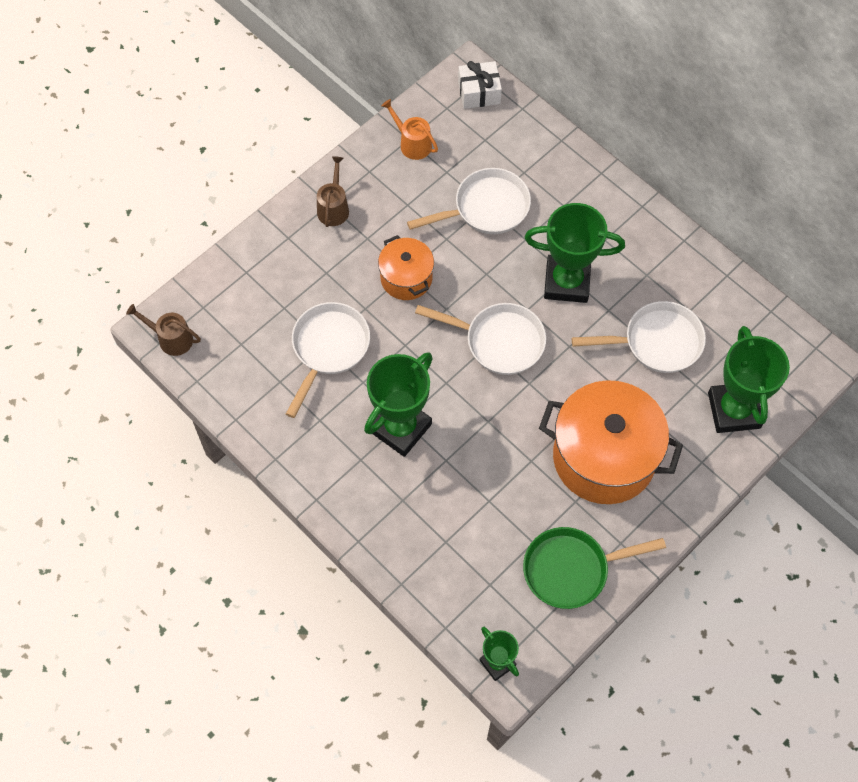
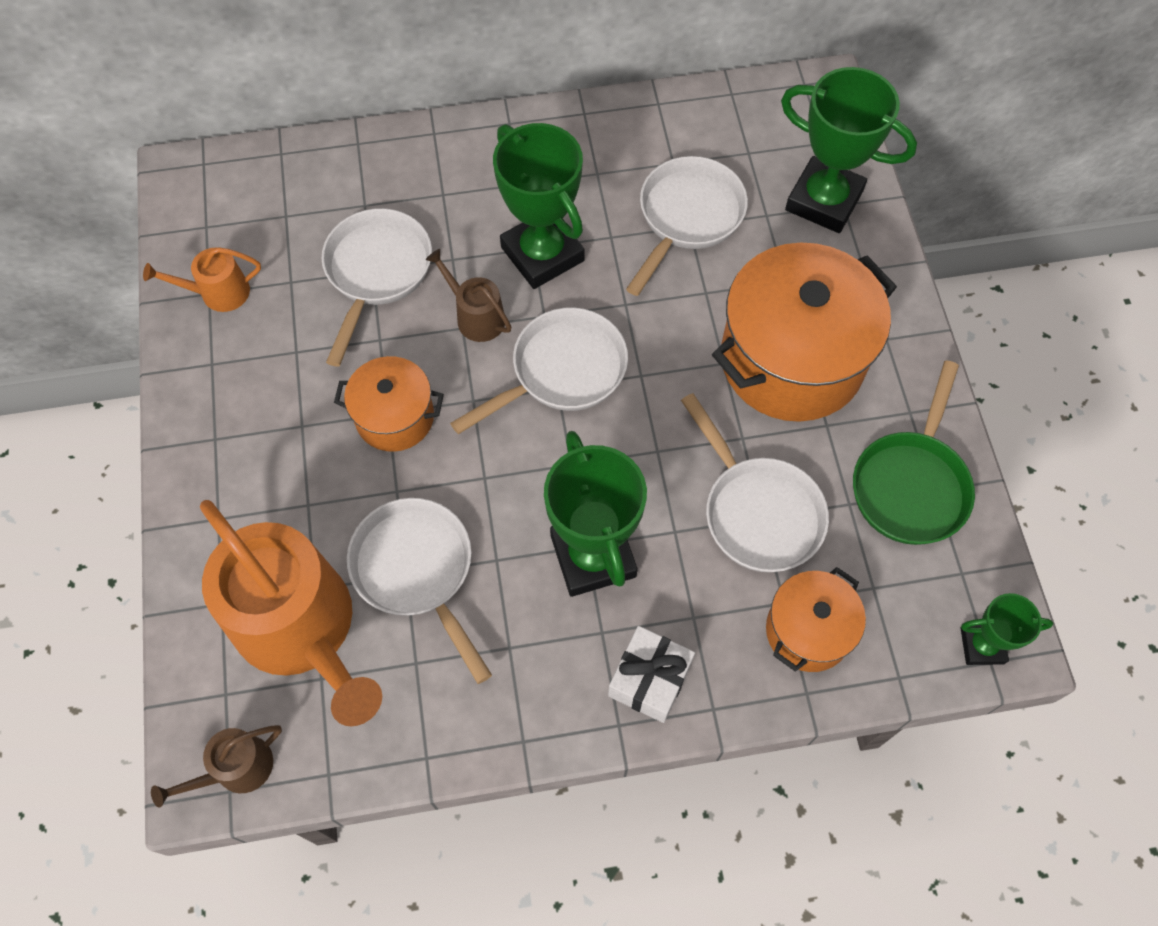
camera: 55 degrees left, 0 degrees up
brown watering can [317,156,349,227] -> brown watering can moved to [426,249,511,342]
white gift [458,61,502,109] -> white gift moved to [608,626,695,723]
green trophy [525,203,625,303] -> green trophy turned 75 degrees counterclockwise [493,123,585,289]
none -> orange watering can [200,500,382,726]
none -> white pan [681,393,829,572]
none -> orange pot [766,567,866,672]

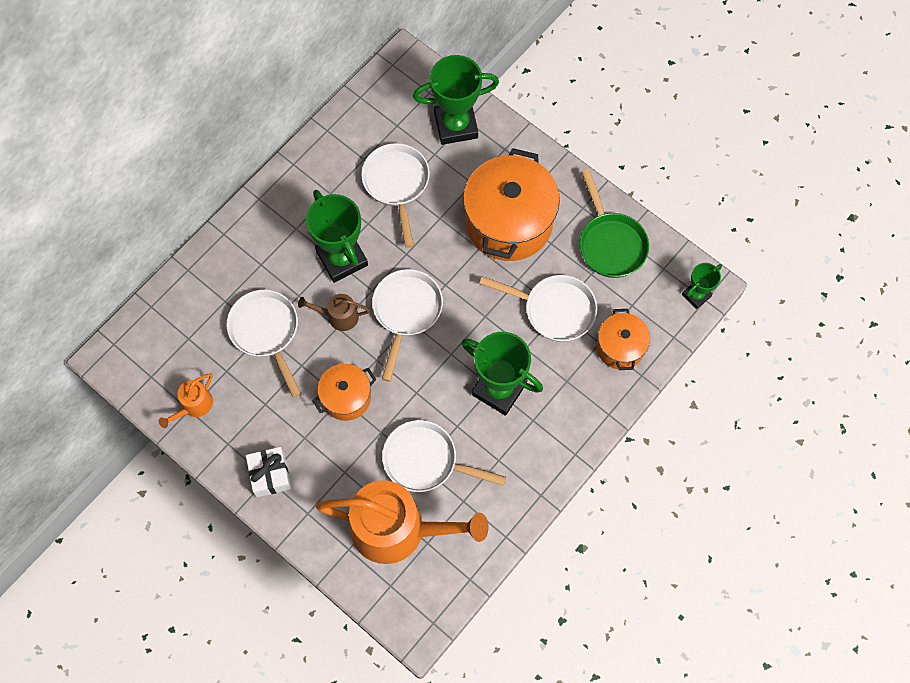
camera: 40 degrees left, 5 degrees up
brown watering can [151,725,282,808] -> none
green trophy [493,123,585,289] -> green trophy turned 45 degrees clockwise [306,190,368,283]
white gift [608,626,695,723] -> white gift moved to [246,447,291,497]

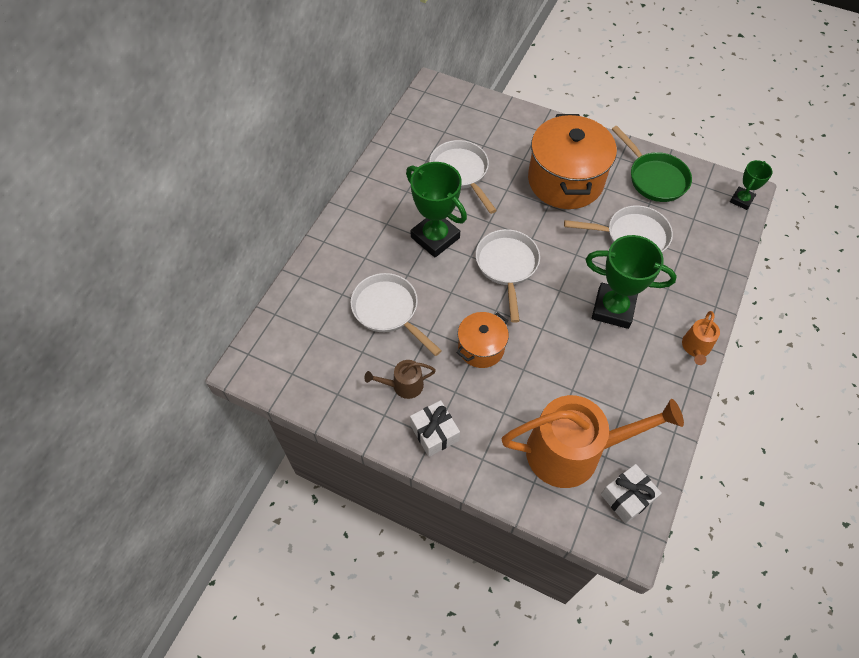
camera: 15 degrees left, 10 degrees down
orange watering can [159,373,213,428] -> orange watering can moved to [682,311,720,365]
brown watering can [298,294,370,331] -> brown watering can moved to [364,360,436,399]
white pan [382,420,506,492] -> none
green trophy [413,55,499,145] -> none
orange pot [596,309,650,370] -> none
none -> white gift [601,464,662,524]

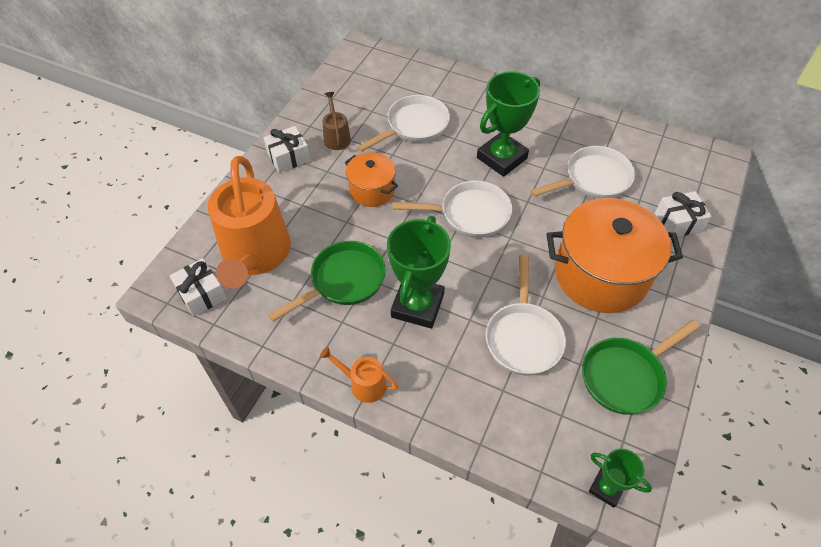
camera: 90 degrees right, 5 degrees down
none -> green pan [268,241,386,322]
none -> white gift [655,191,712,237]

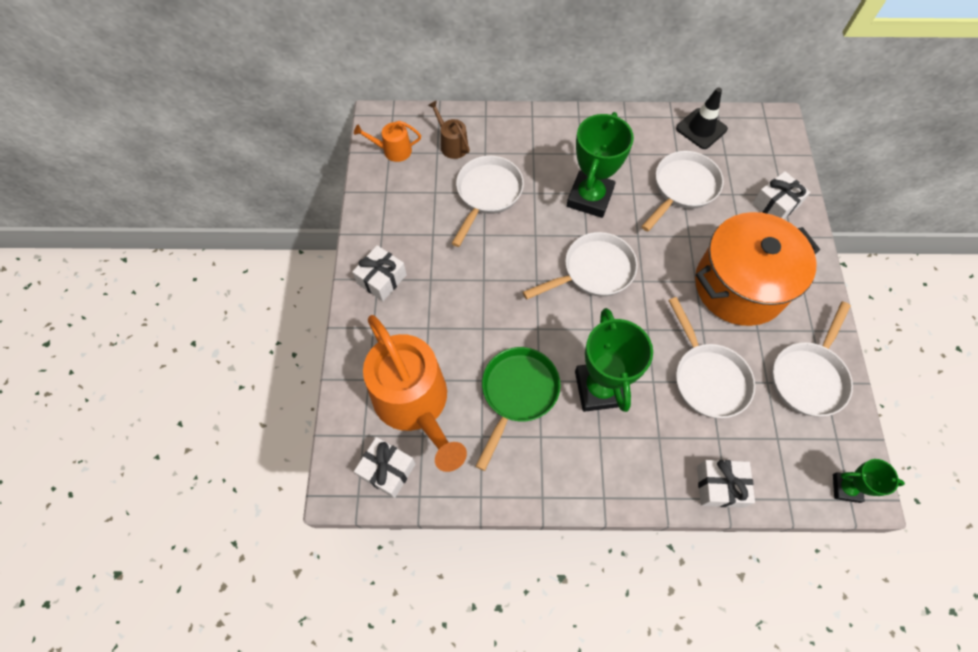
camera: 25 degrees left, 10 degrees up
orange watering can [320,347,398,403] -> orange watering can moved to [354,121,421,162]
brown watering can [322,92,351,150] -> brown watering can moved to [428,100,470,159]
orange pot [345,152,398,207] -> none
green pan [582,320,700,415] -> white pan [772,302,853,416]
none -> black traffic cone [676,87,728,149]
none -> white gift [697,460,755,508]

